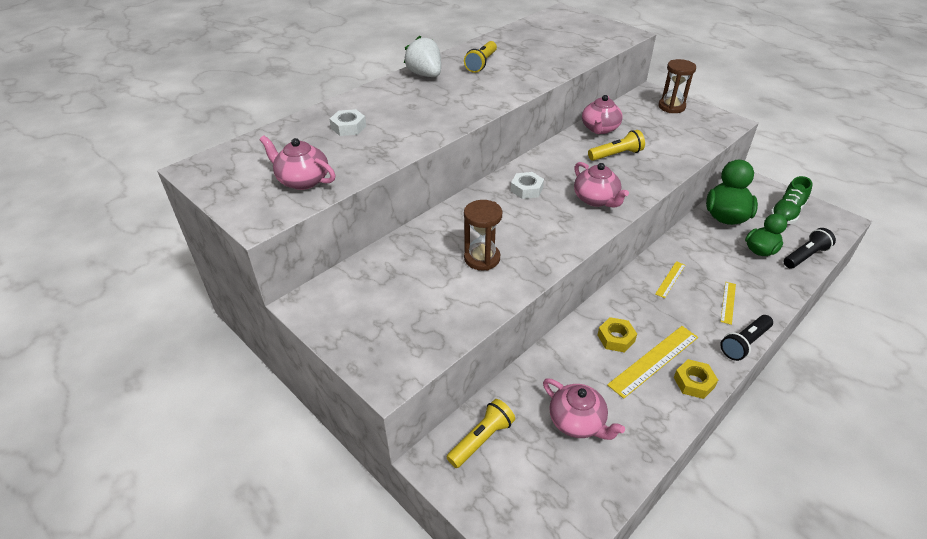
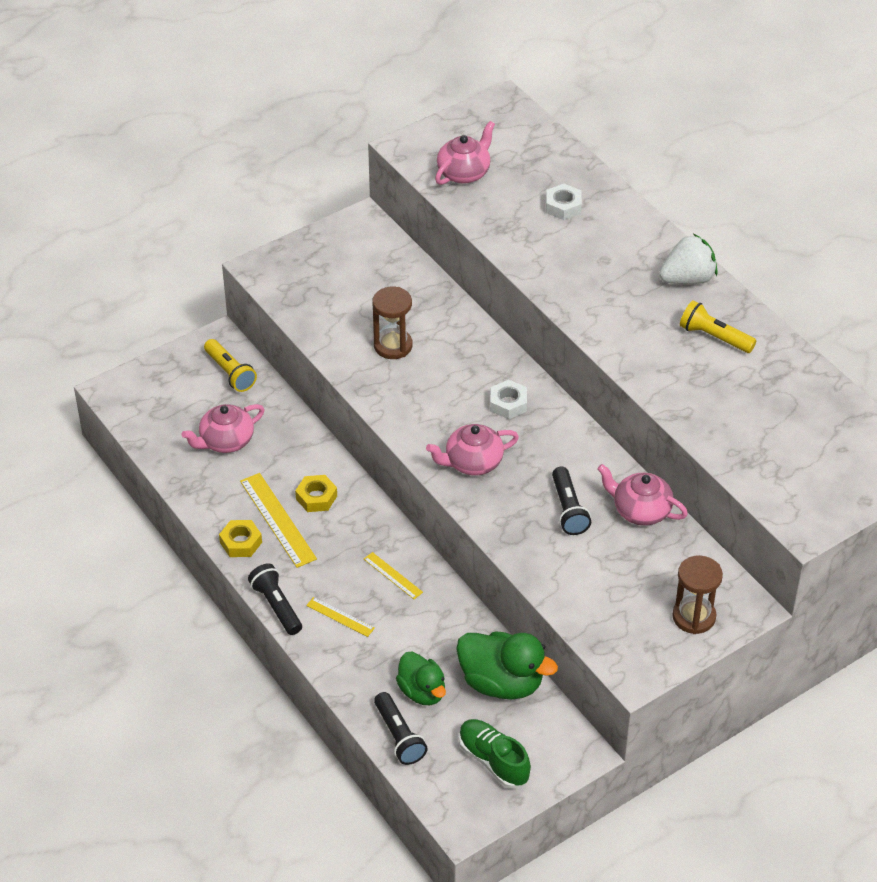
camera: 100 degrees right, 5 degrees up
yellow flashlight [588,130,645,161] -> black flashlight [552,467,591,535]

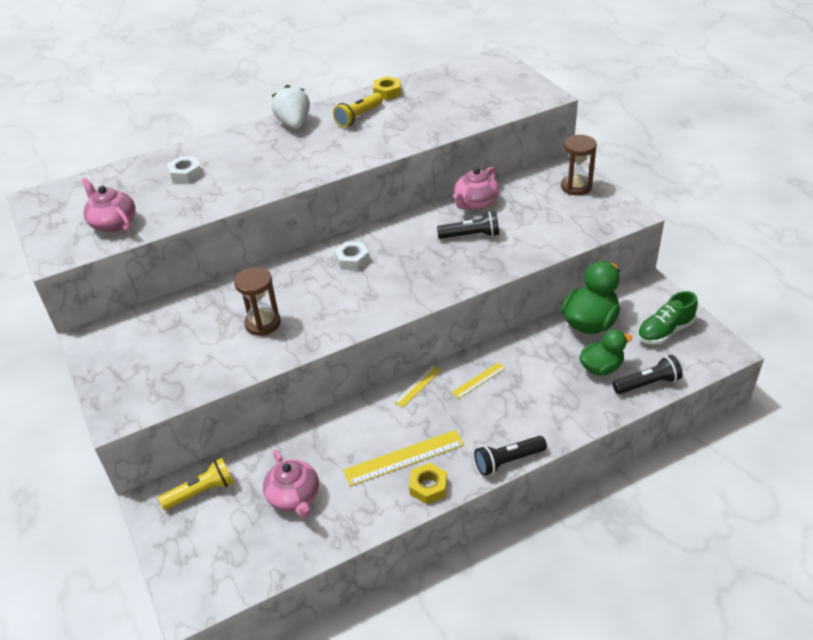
camera: 80 degrees left, 5 degrees down
yellow nut [295,475,337,512] -> yellow nut moved to [373,76,401,100]
yellow ruler [306,597,375,637] -> yellow ruler moved to [395,365,441,407]
pink teapot [426,424,519,475] -> none

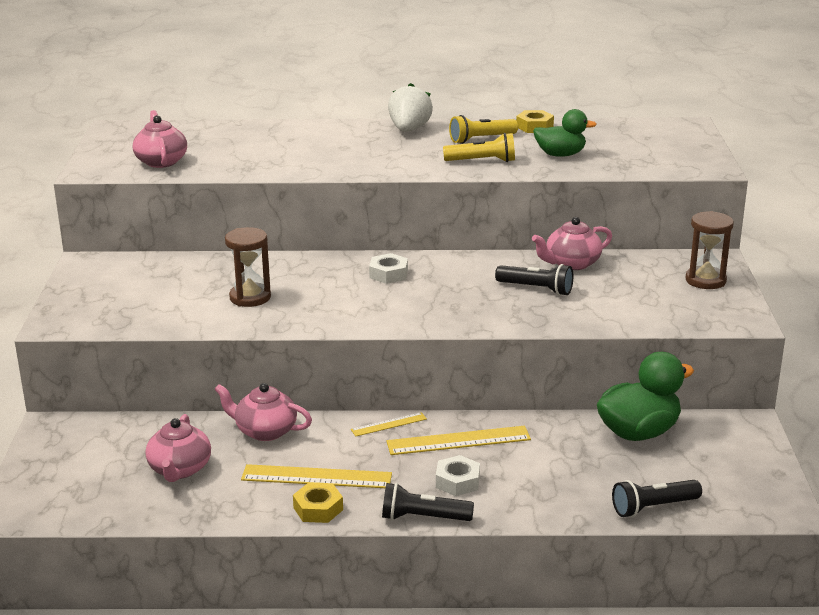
camera: 25 degrees right, 15 degrees down
yellow flashlight [158,458,234,510] -> yellow flashlight moved to [443,133,515,162]
white nut [167,156,202,183] -> white nut moved to [436,455,480,496]
yellow ruler [452,363,505,399] -> yellow ruler [386,426,531,455], size x1.81
green duck [579,330,632,376] -> green duck moved to [533,109,597,157]
black flashlight [613,355,683,394] -> black flashlight turned 150 degrees clockwise [612,480,702,517]
green shoe [637,291,698,345] -> none
none -> pink teapot [214,383,312,441]

